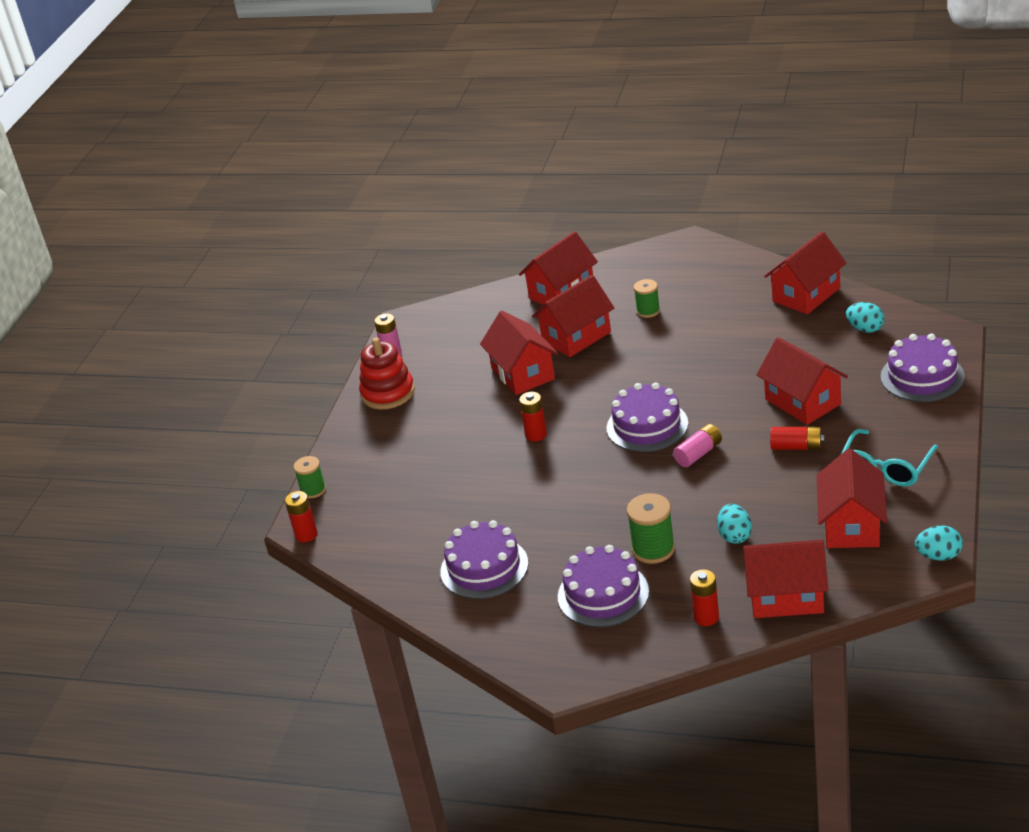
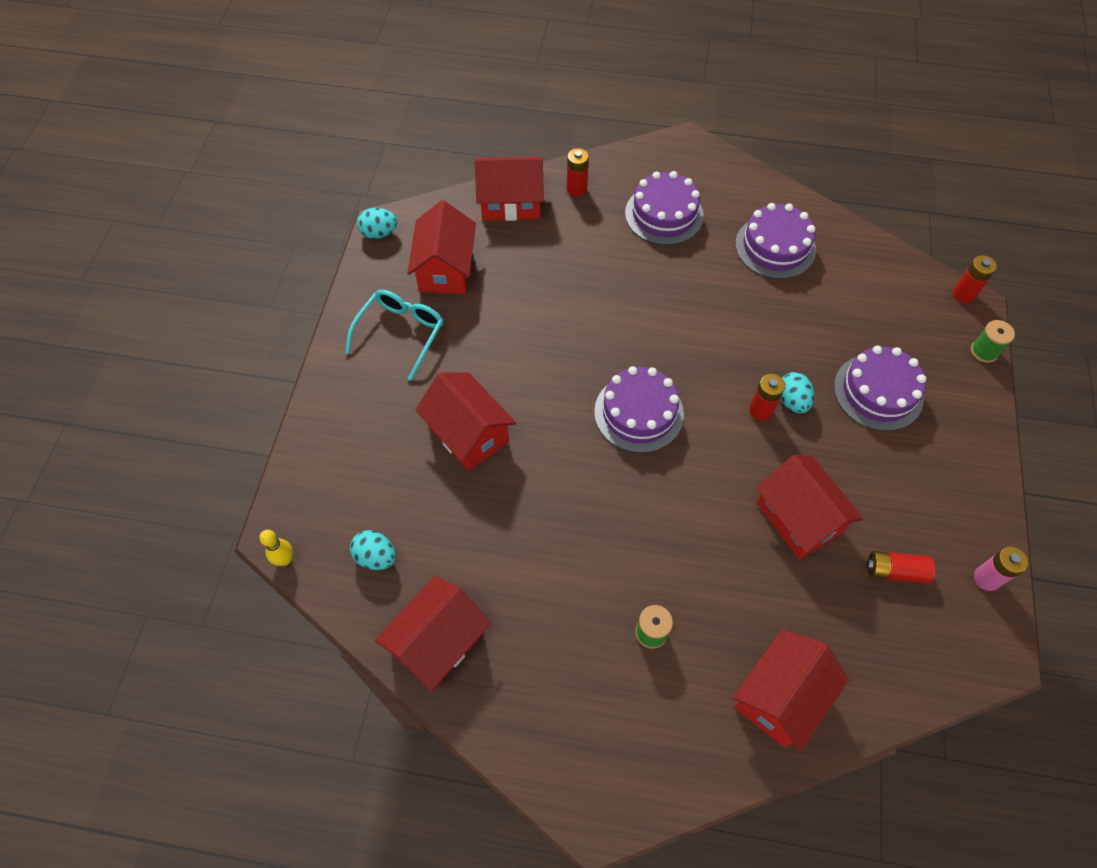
camera: 170 degrees right, 25 degrees up
red stacking toy [359,337,415,410] -> none
red house [532,275,614,357] -> none
green spool [627,493,675,564] -> none
pink battery [673,424,722,467] -> none
turquoise egg [717,504,752,544] -> turquoise egg moved to [780,372,814,414]
red battery [770,427,824,450] -> red battery moved to [866,551,935,583]
purple cake [881,334,965,402] -> purple cake moved to [834,346,926,431]
none -> yellow bowling pin [259,530,293,566]

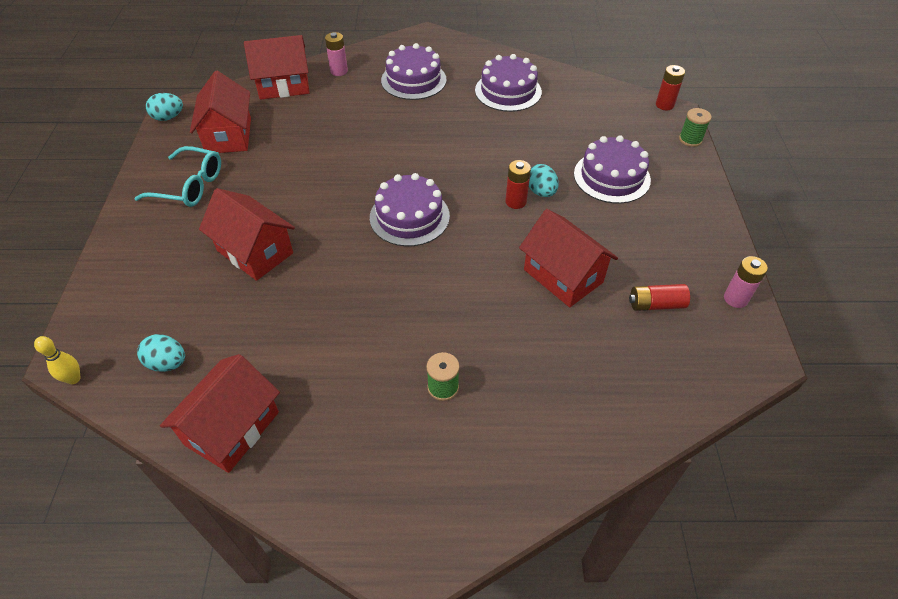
camera: 10 degrees left, 10 degrees down
turquoise glasses [345,290,443,381] -> turquoise glasses turned 90 degrees clockwise [134,146,221,207]
red battery [567,148,589,197] -> pink battery [325,32,348,76]
red house [733,629,849,752] -> none

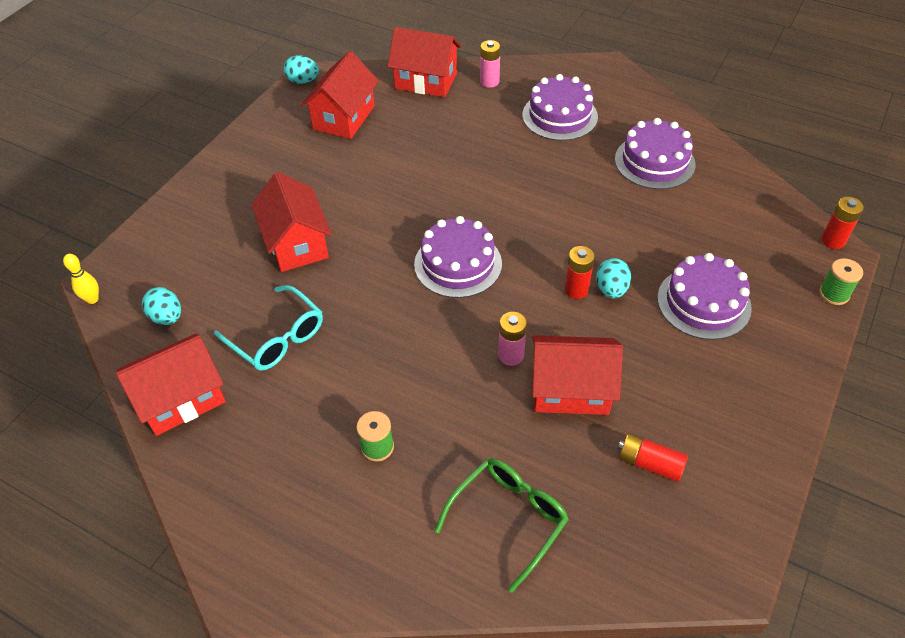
camera: 30 degrees right, 0 degrees up
turquoise glasses [134,146,221,207] -> turquoise glasses moved to [214,285,323,371]
red house [519,209,618,307] -> red house turned 75 degrees counterclockwise [532,335,623,415]
pink battery [724,256,768,308] -> pink battery moved to [498,312,527,366]
none -> green glasses [434,458,569,593]

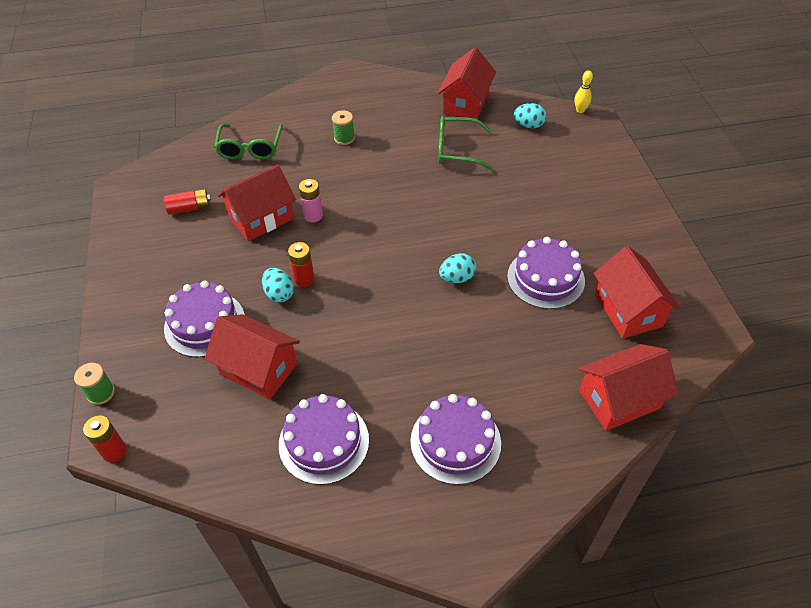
camera: 140 degrees right, 0 degrees up
turquoise glasses [214,285,323,371] -> green glasses [438,116,493,170]
red house [251,172,332,272] -> red house moved to [205,314,300,400]
turquoise egg [284,55,319,84] -> turquoise egg moved to [439,253,476,283]
purple cake [414,216,502,298] -> purple cake moved to [507,237,585,309]
pink battery [480,40,501,88] -> none

